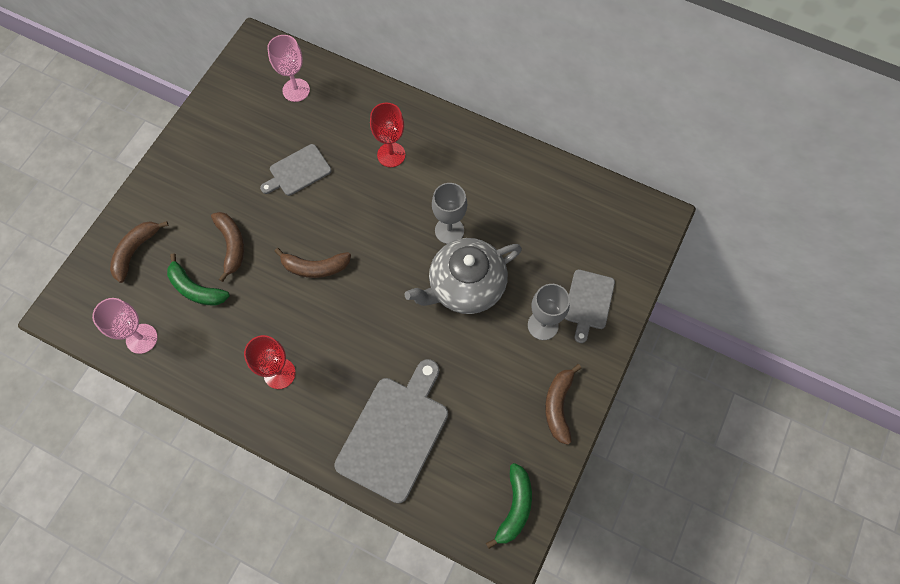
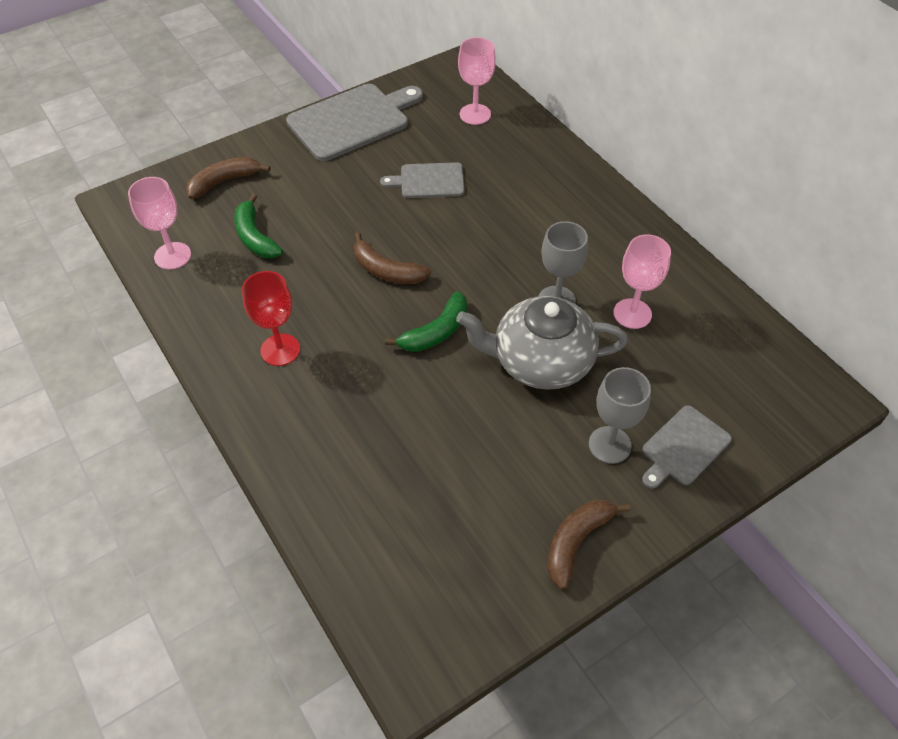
camera: 30 degrees right, 15 degrees down
brown banana [211,212,244,282] -> none
grey cutting board [334,359,448,504] -> grey cutting board moved to [286,84,423,161]
red goblet [370,103,405,167] -> none
green banana [486,463,532,549] -> green banana moved to [385,291,467,352]
none -> pink goblet [613,234,671,329]

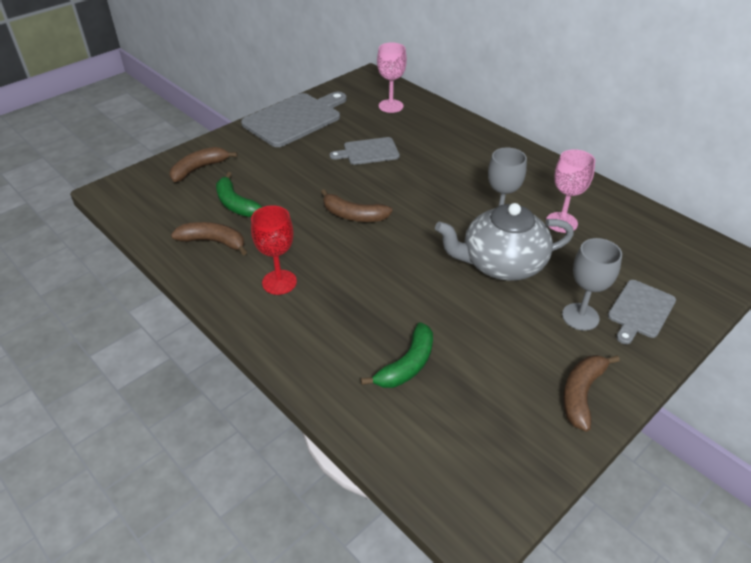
camera: 10 degrees left, 10 degrees down
pink goblet [128,177,191,269] -> none
green banana [385,291,467,352] -> green banana moved to [361,322,433,388]
none -> brown banana [171,222,247,256]

